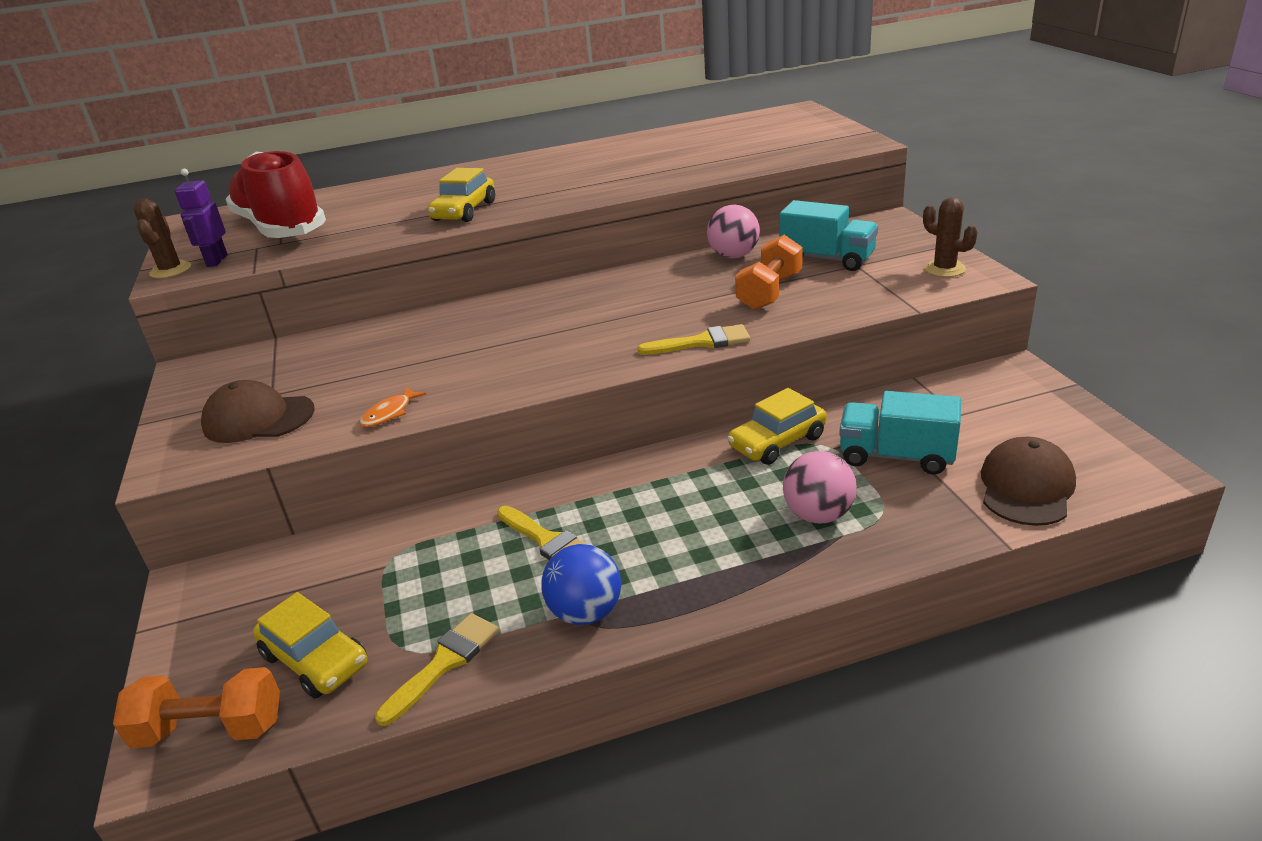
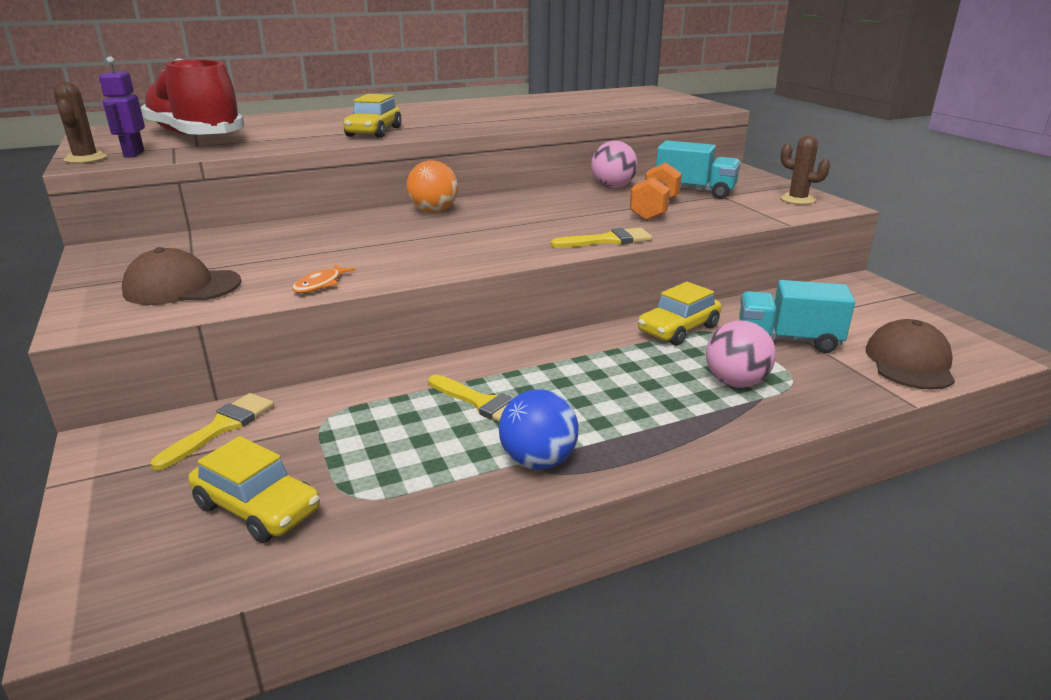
camera: 10 degrees left, 5 degrees down
orange dumbbell [113,667,280,748] -> none
yellow brush [375,613,499,726] -> yellow brush moved to [151,393,274,470]
none -> orange ball [406,160,458,213]

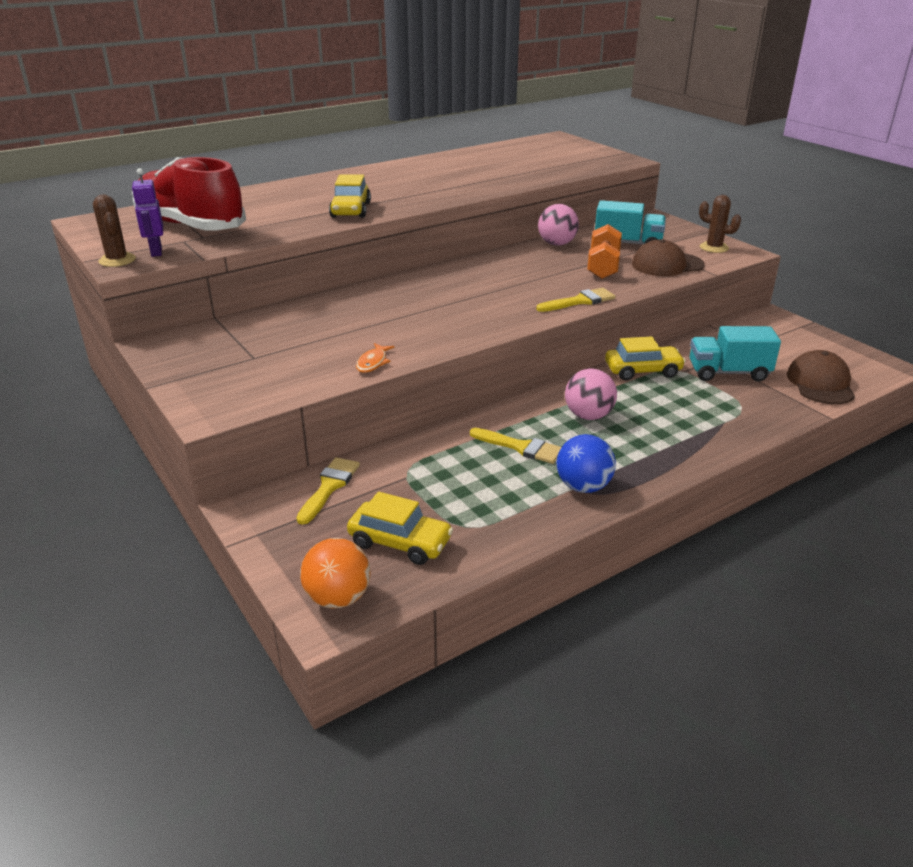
camera: 10 degrees left, 5 degrees up
brown cap [122,247,242,305] -> brown cap moved to [632,239,705,276]
orange ball [406,160,458,213] -> orange ball moved to [300,538,370,608]
yellow car [638,282,722,346] -> yellow car turned 135 degrees counterclockwise [605,336,686,381]
pink ball [706,320,776,388] -> pink ball moved to [565,369,617,420]

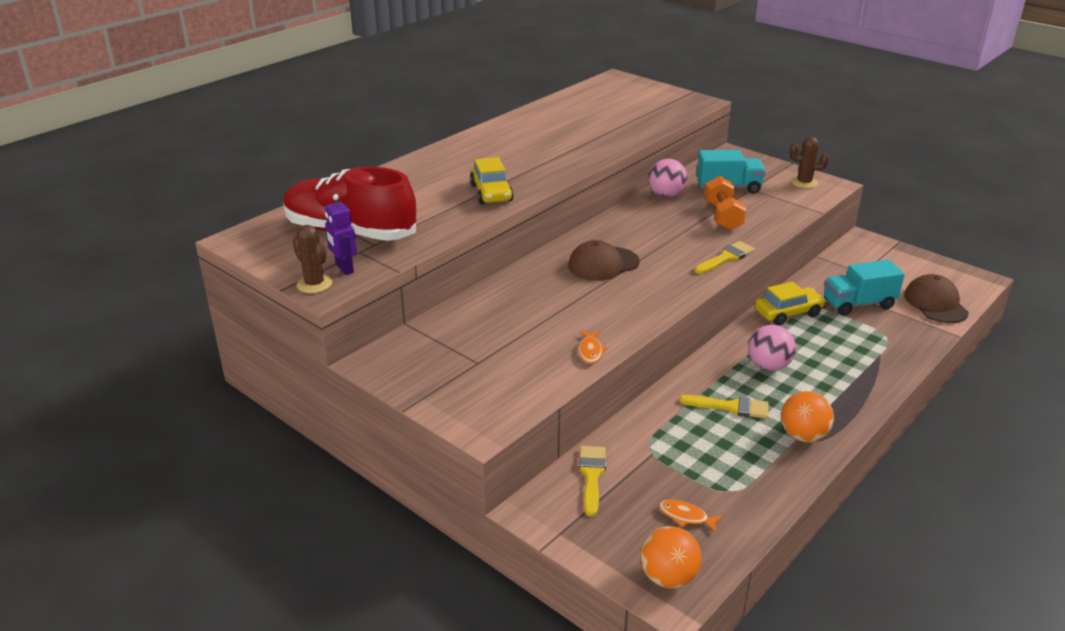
camera: 15 degrees left, 0 degrees up
yellow car [347,492,453,565] -> orange fish [659,500,723,533]
blue ball [556,434,616,493] -> orange ball [781,391,834,442]
brown cap [632,239,705,276] -> brown cap moved to [568,240,640,281]

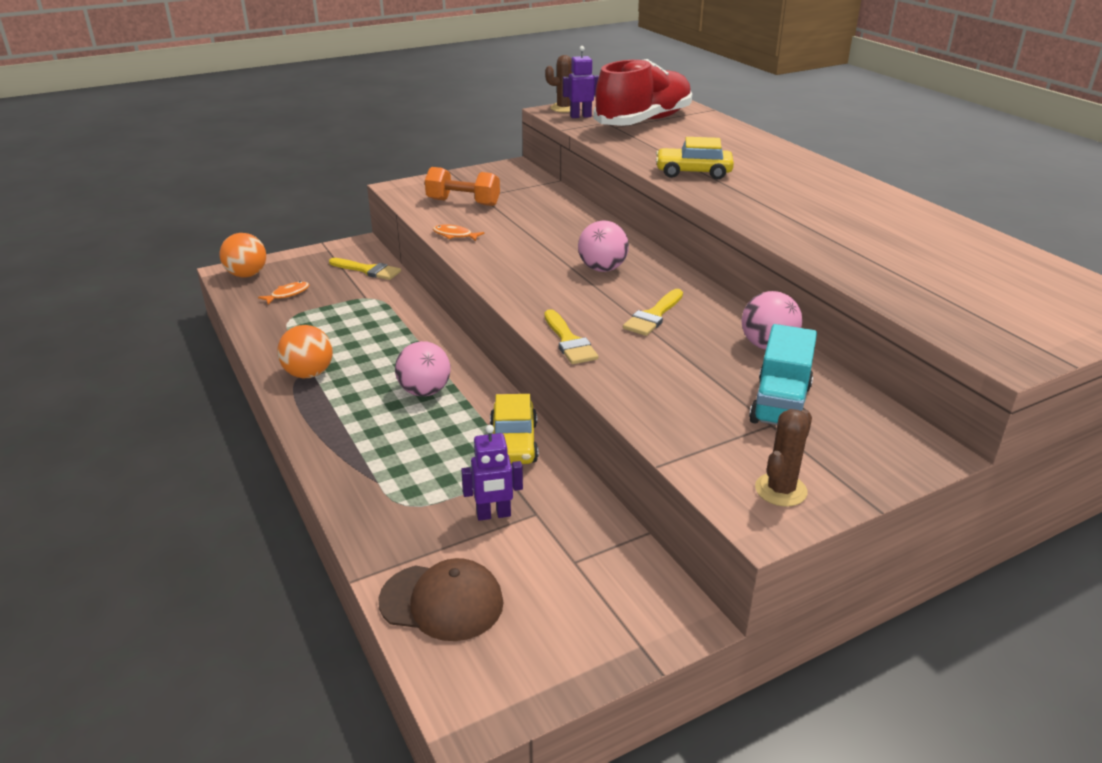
camera: 110 degrees right, 0 degrees up
brown cap [568,240,640,281] -> pink ball [578,221,629,272]
yellow brush [680,395,769,419] -> yellow brush moved to [623,289,683,336]
orange dumbbell [704,176,746,230] -> orange dumbbell moved to [425,167,500,206]
turquoise truck [824,260,905,316] -> purple robot [461,425,523,521]

